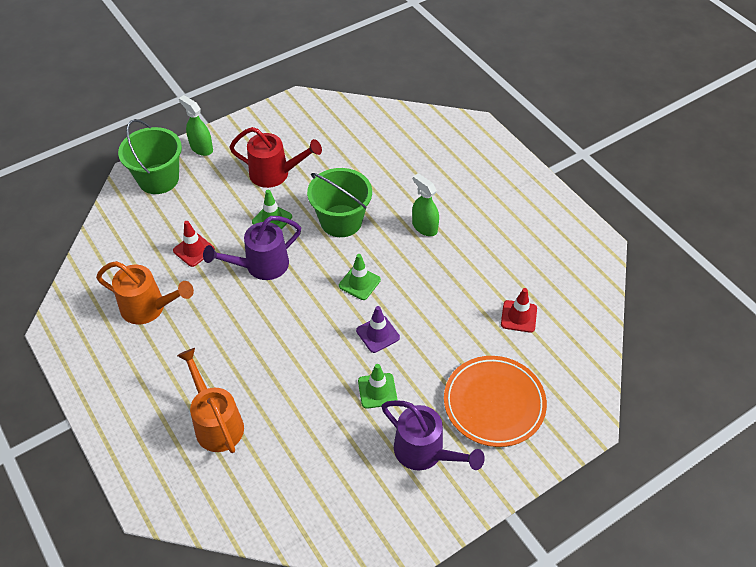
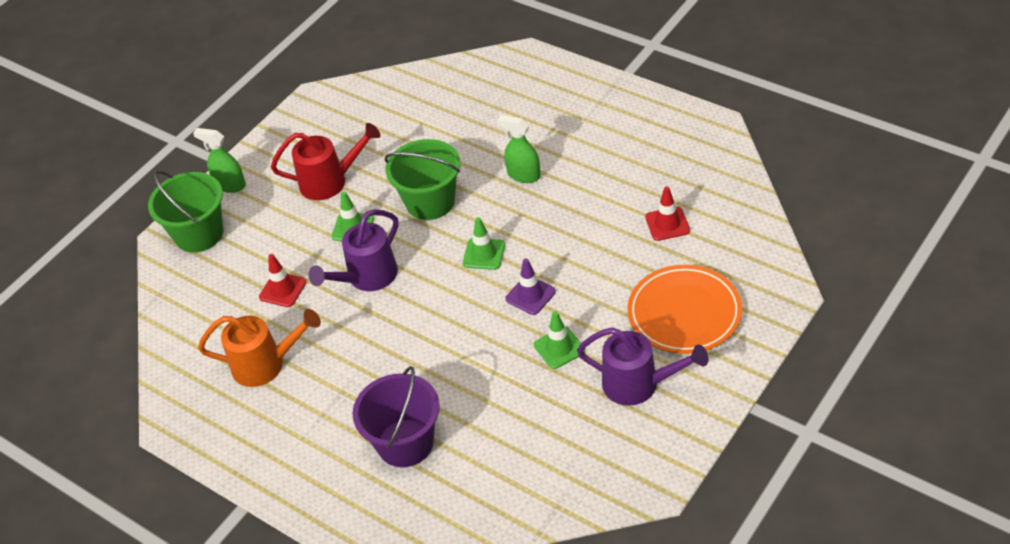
camera: 15 degrees left, 5 degrees down
orange watering can [177,348,244,453] -> purple bucket [352,366,440,467]

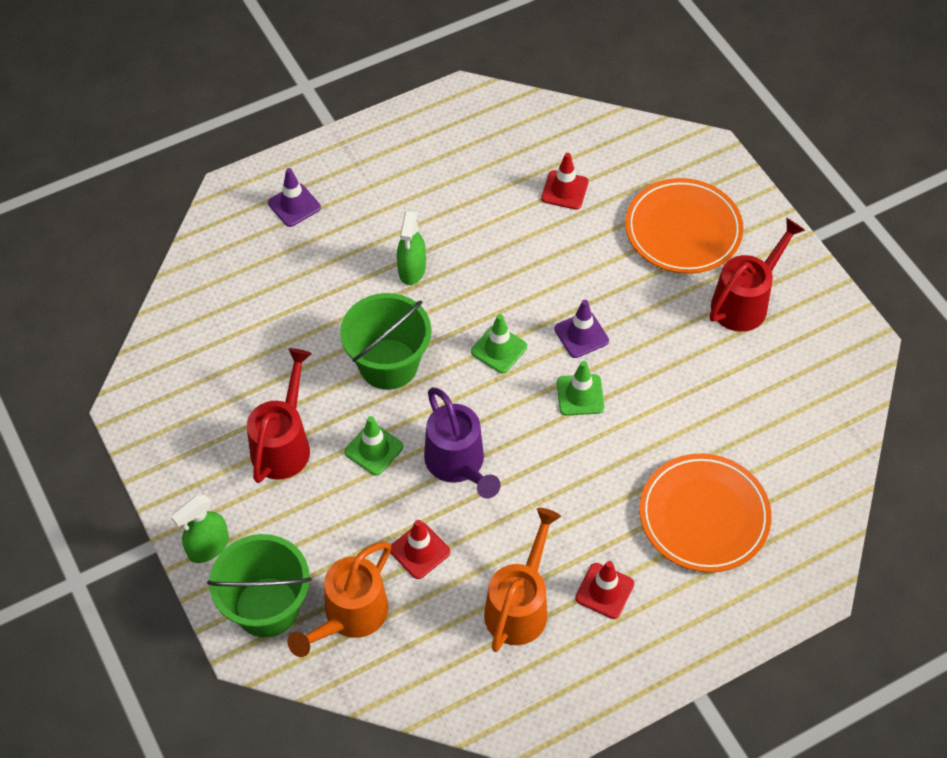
camera: 70 degrees left, 10 degrees up
purple bucket [352,366,440,467] -> orange plate [639,453,772,573]
green spray bottle [497,115,541,183] -> green spray bottle turned 45 degrees counterclockwise [397,210,426,285]
green traffic cone [534,311,585,369] -> green traffic cone moved to [557,361,604,416]
purple watering can [577,327,709,406] -> red watering can [710,218,805,332]
none -> purple traffic cone [268,168,321,227]
none -> orange watering can [288,542,391,657]
none -> red traffic cone [575,561,635,619]

